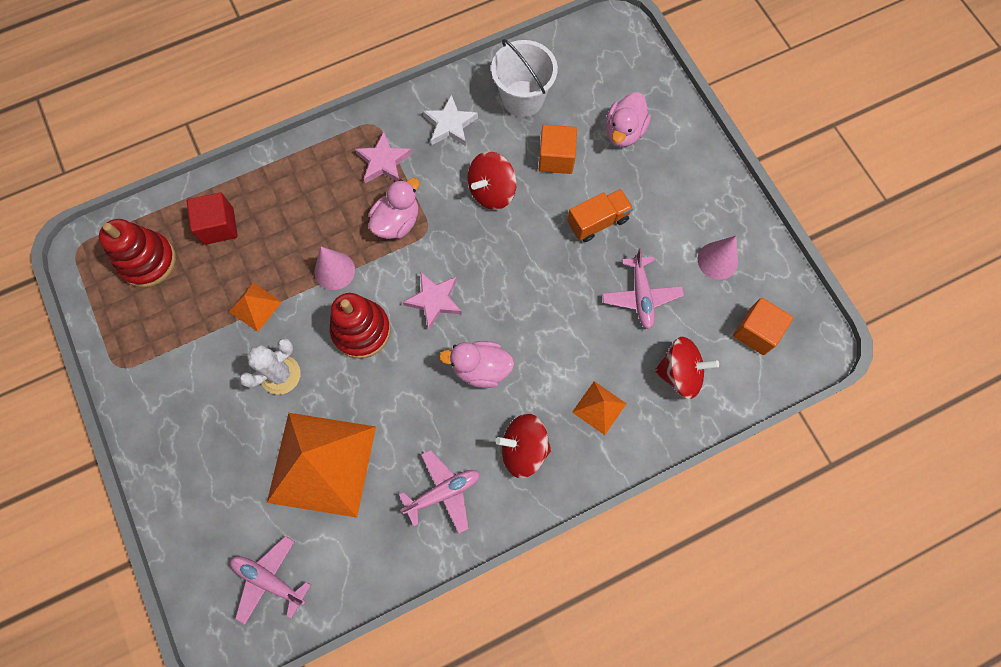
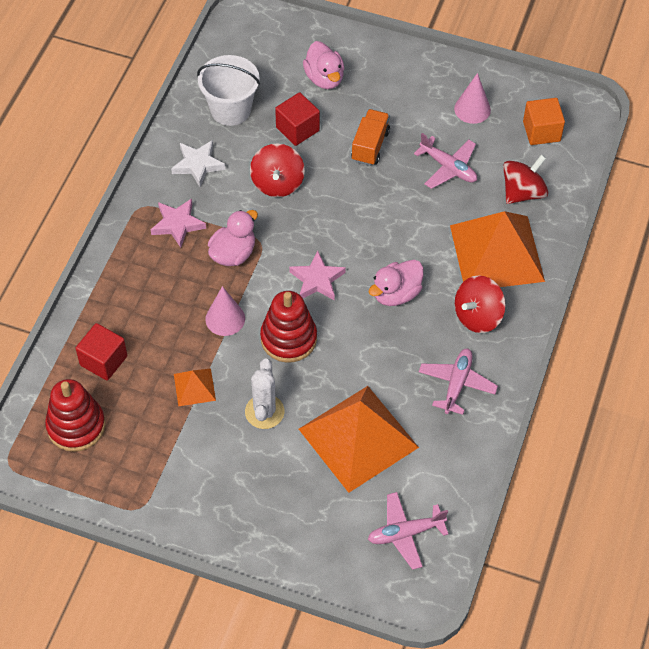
camera: 45 degrees left, 15 degrees down
pink duck [369,178,420,239] -> pink duck turned 45 degrees clockwise [208,210,258,266]
orange cube [539,125,577,174] -> red cube [275,92,320,146]
orange pyramid [572,381,627,435] -> orange pyramid [450,211,545,287], size x2.25

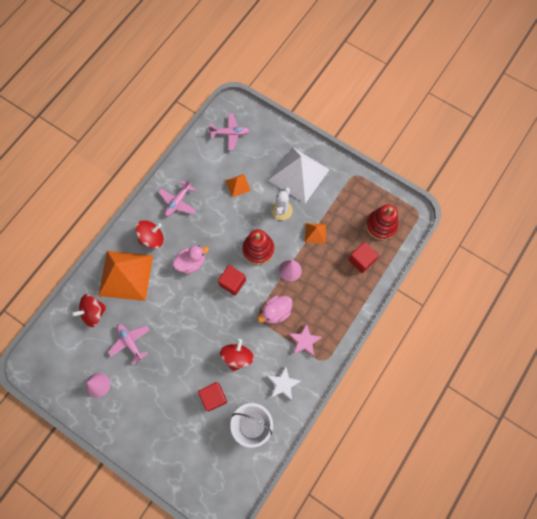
camera: 165 degrees left, 15 degrees up
pink star [289,251,346,300] -> red cube [218,265,246,296]
orange pyramid [299,386,419,493] -> orange pyramid [225,174,251,197], size x0.44
pink duck [303,41,344,89] -> none
orange truck [351,109,390,166] -> none
orange cube [523,98,565,145] -> none
none -> white pyramid [268,147,330,203]

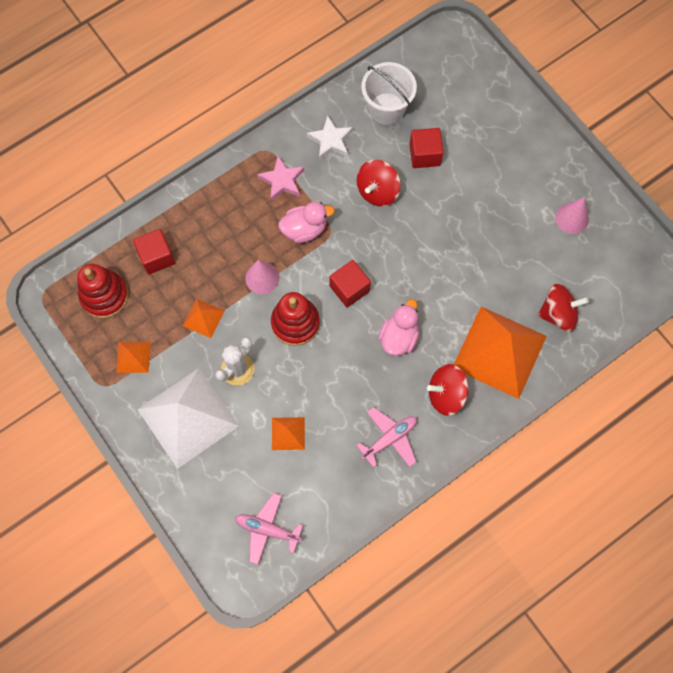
camera: 160 degrees left, 0 degrees up
pink plane [108,324,150,365] -> none
pink duck [173,245,209,274] -> pink duck turned 120 degrees clockwise [379,299,419,356]
none -> orange pyramid [116,342,150,373]

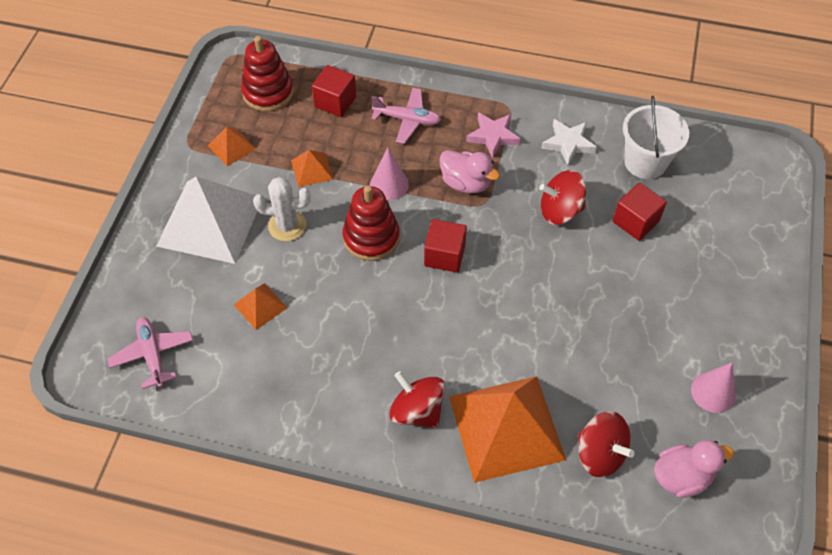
camera: 50 degrees right, 15 degrees down
pink plane [356,407,417,468] -> pink plane moved to [371,88,441,144]
pink duck [379,299,419,356] -> pink duck moved to [654,440,734,498]

